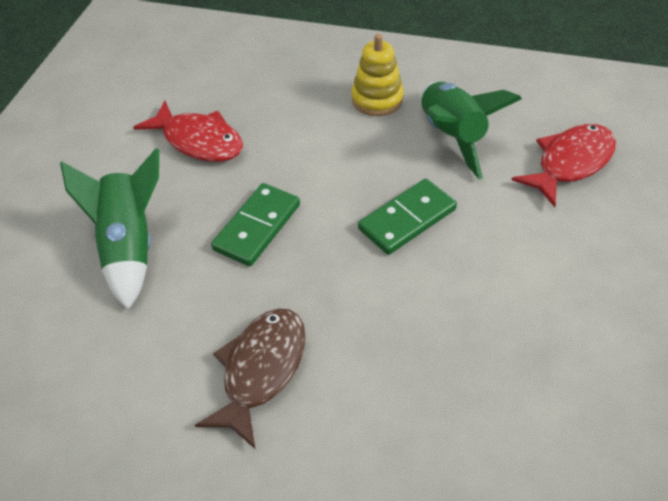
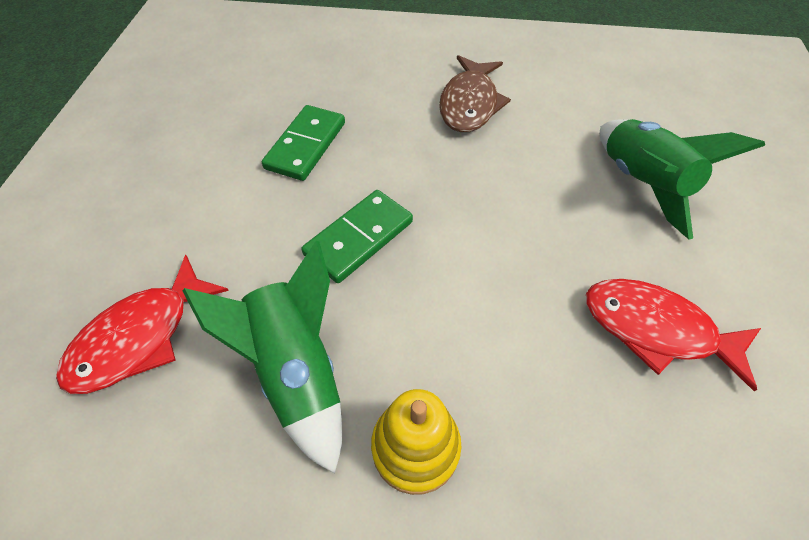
camera: 170 degrees right, 5 degrees up
green domino [211,183,300,266] -> green domino moved to [262,105,345,181]

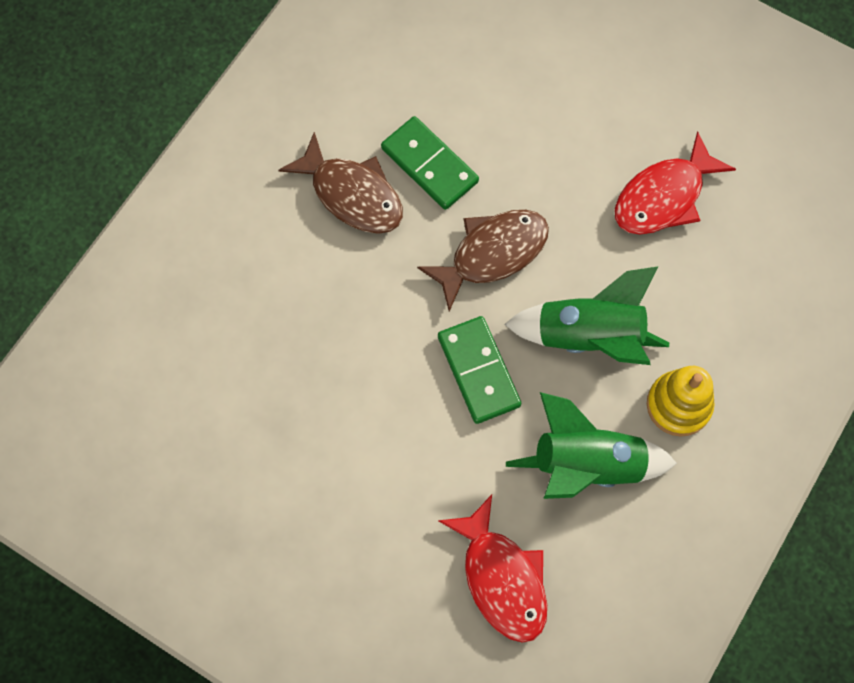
camera: 65 degrees left, 15 degrees up
green domino [262,105,345,181] -> green domino moved to [381,116,479,210]
green rocket [600,119,765,240] -> green rocket moved to [505,266,669,365]
none -> brown fish [417,210,549,312]

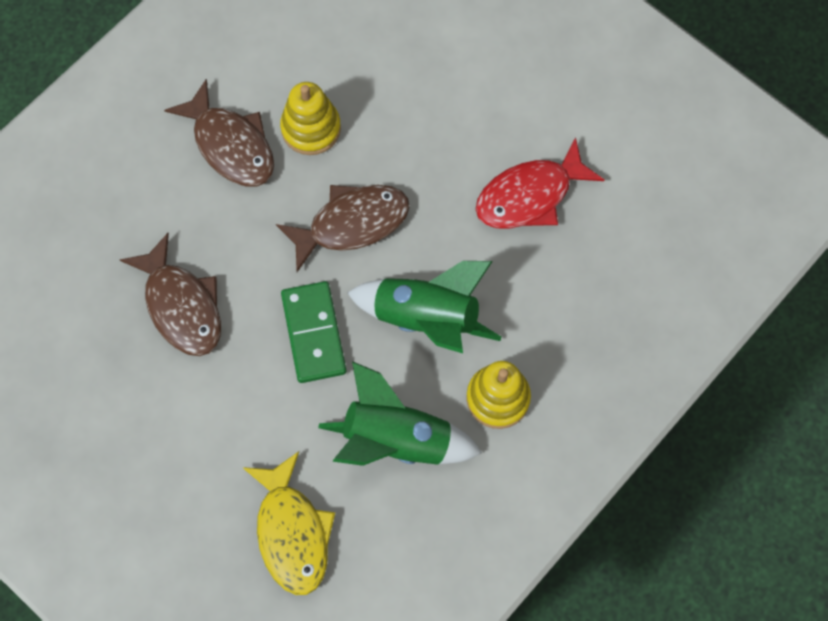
camera: 10 degrees right, 0 degrees up
green domino [381,116,479,210] -> yellow stacking toy [280,82,341,155]
red fish [438,495,547,643] -> yellow fish [242,451,335,595]
none -> brown fish [120,233,221,356]

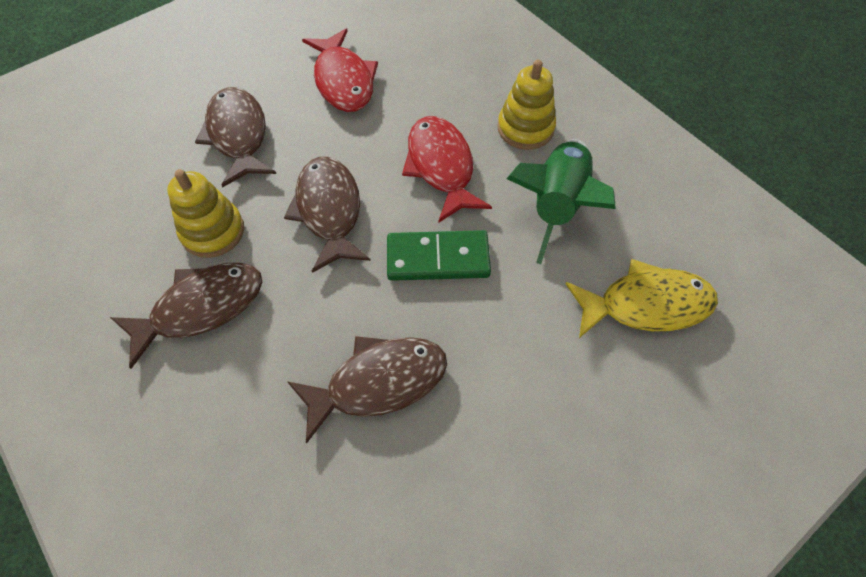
camera: 80 degrees left, 10 degrees down
green rocket [348,261,501,353] -> red fish [402,116,492,222]
none -> brown fish [195,87,276,188]

